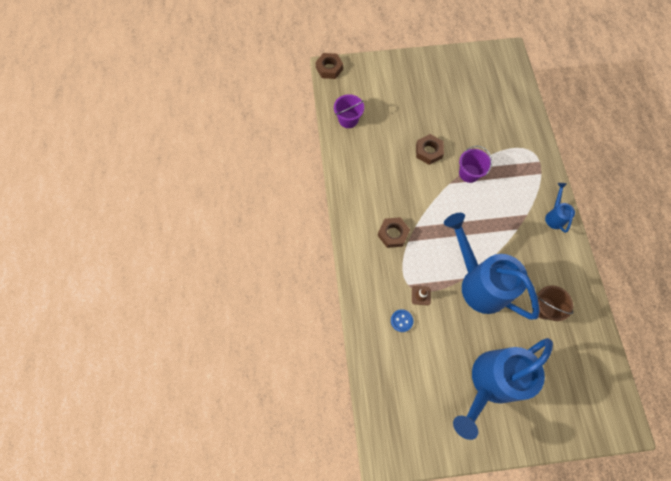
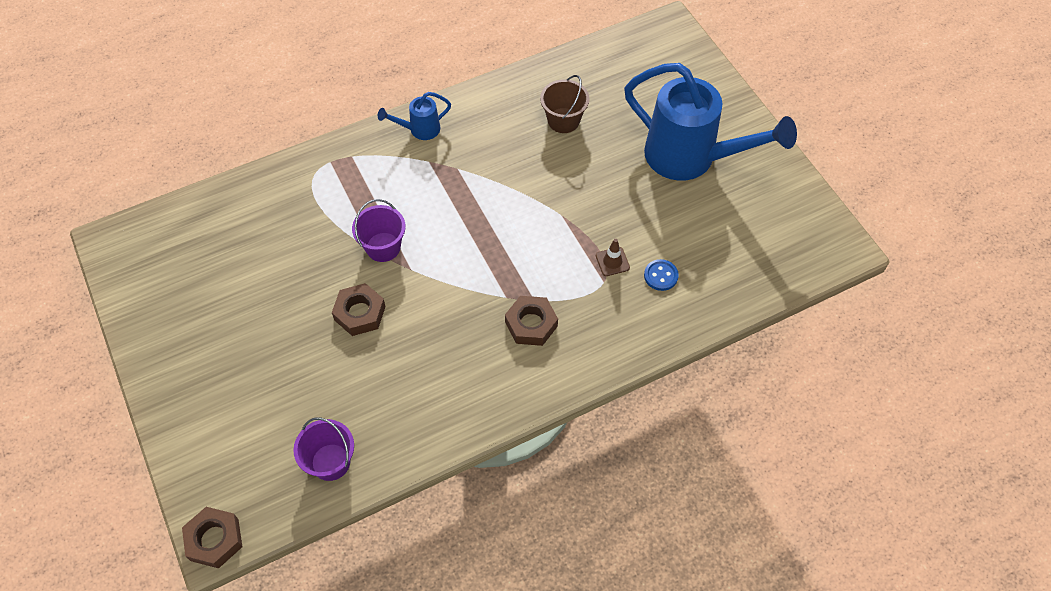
camera: 110 degrees left, 10 degrees down
blue watering can [444,213,540,319] -> none

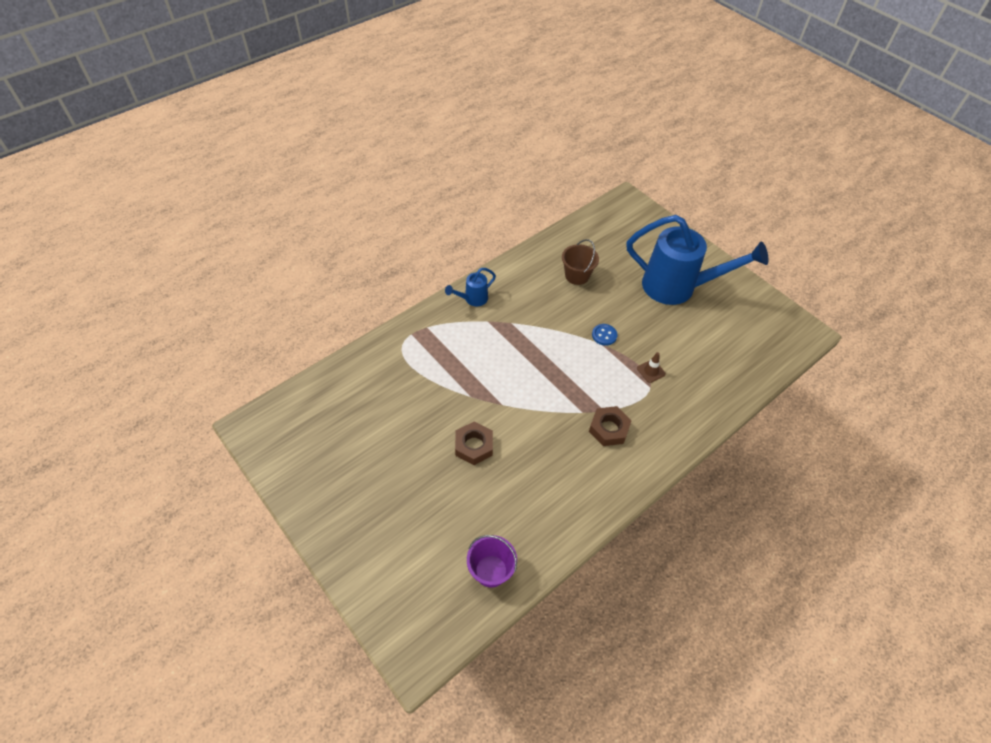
camera: 15 degrees left, 5 degrees down
brown nut [182,507,242,568] -> none
purple bucket [352,199,406,262] -> none
blue button [644,259,679,291] -> blue button moved to [592,324,617,346]

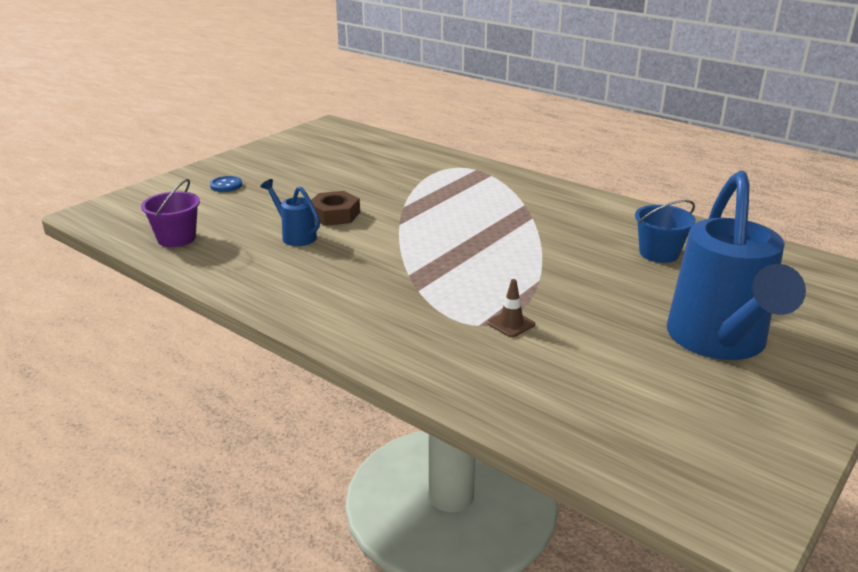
camera: 80 degrees right, 25 degrees down
blue watering can [445,268,496,306] -> blue watering can moved to [260,179,320,246]
brown bucket [562,239,599,285] -> blue bucket [635,200,696,263]
brown nut [589,406,632,446] -> none
blue button [592,324,617,346] -> blue button moved to [210,176,242,192]

